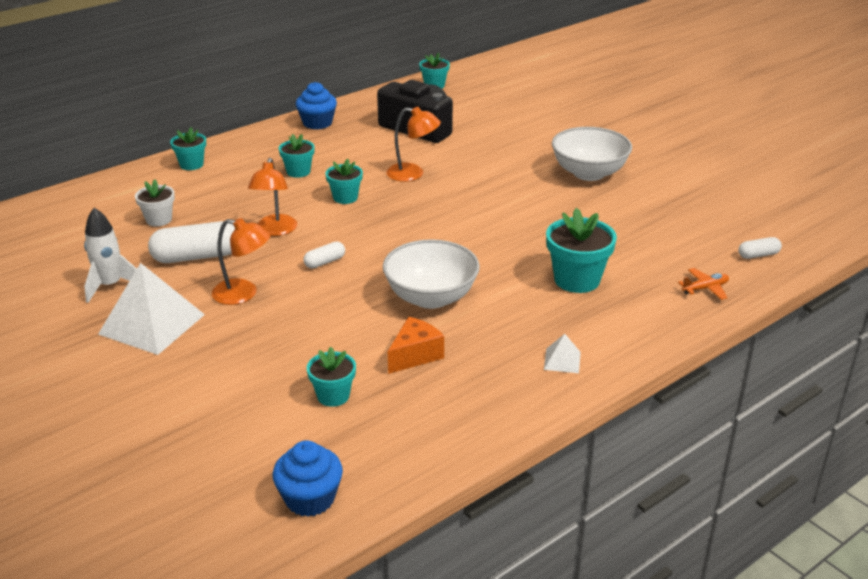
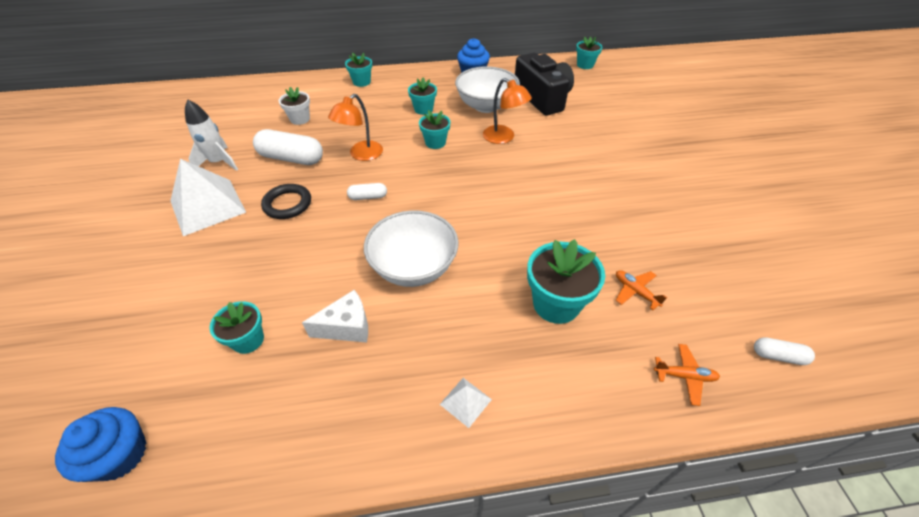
camera: 30 degrees right, 15 degrees up
orange lamp [212,218,271,305] -> black ring [261,184,311,219]
orange cheese [388,317,444,374] -> white cheese [302,290,368,343]
white bowl [552,127,632,181] -> white bowl moved to [455,66,520,113]
none -> orange plane [616,270,667,310]

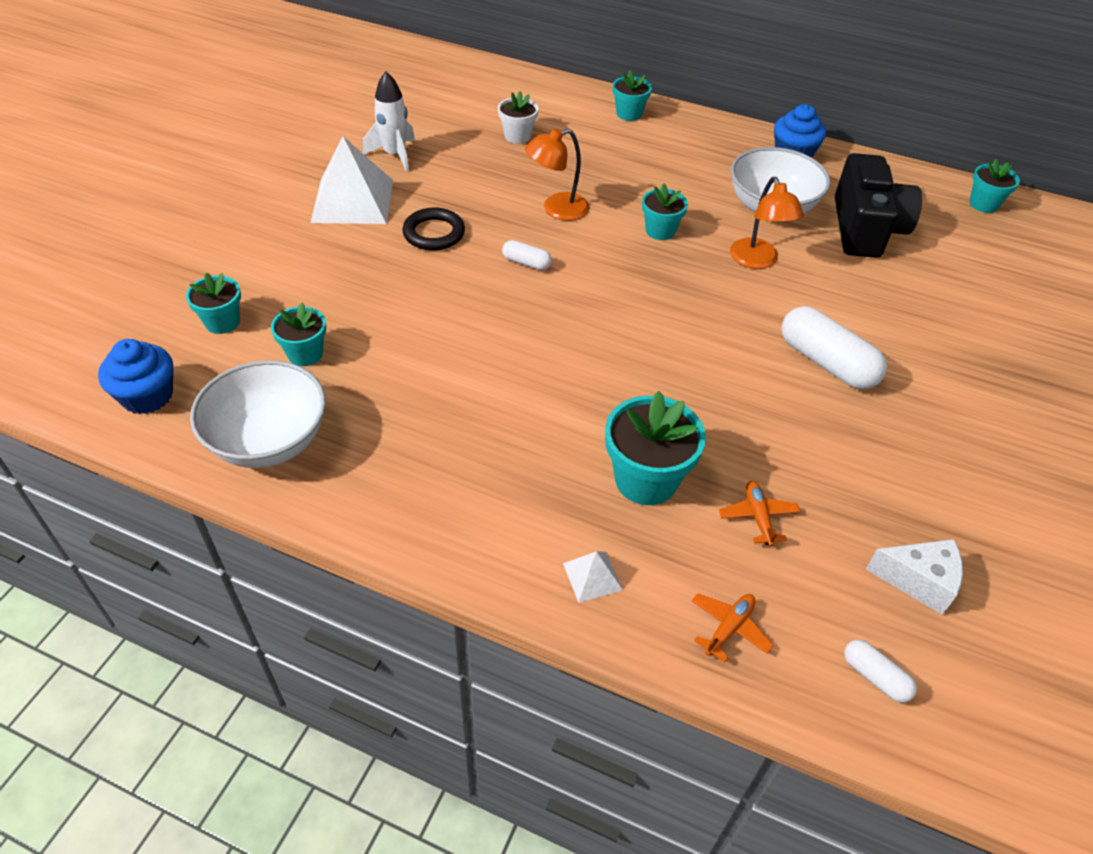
camera: 30 degrees right, 0 degrees up
white capsule [253,129,323,165] -> white capsule moved to [782,306,887,390]
white cheese [302,290,368,343] -> white cheese moved to [866,539,963,615]
white bowl [364,210,459,287] -> white bowl moved to [190,360,326,468]
turquoise flower pot [408,77,437,115] -> turquoise flower pot moved to [186,273,241,334]
white pyramid [440,378,492,428] -> white pyramid moved to [563,551,623,603]
orange plane [654,344,720,406] -> orange plane turned 90 degrees counterclockwise [692,593,774,663]

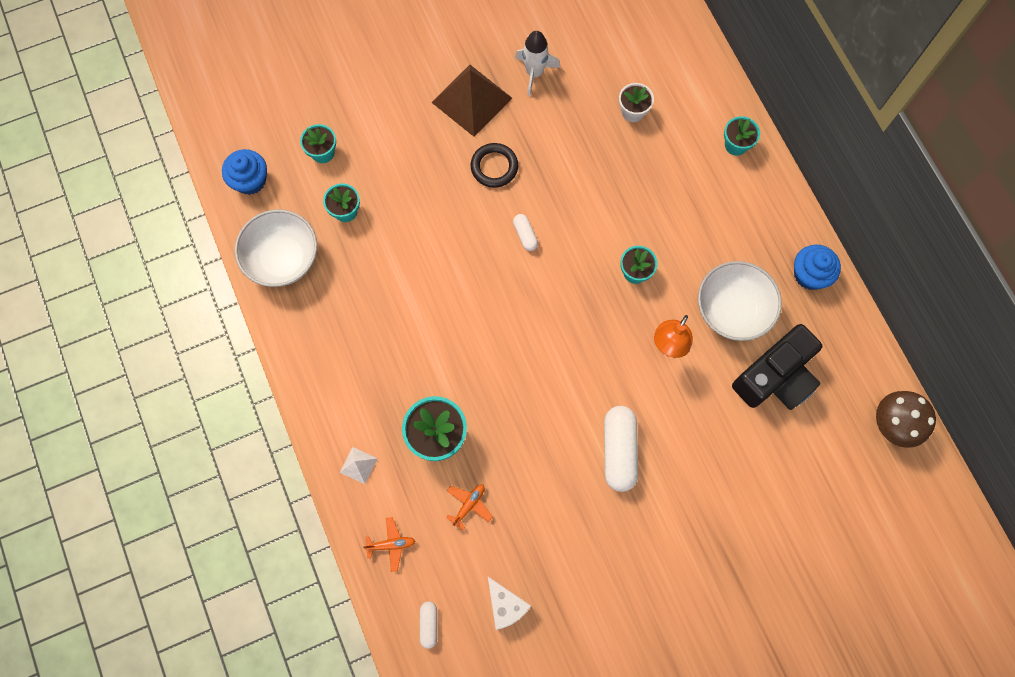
camera: 45 degrees right, 25 degrees up
white pyramid [311,136,393,224] -> brown pyramid [431,65,512,137]
orange lamp [525,128,589,221] -> none
turquoise flower pot [969,159,1020,213] -> brown mushroom [876,391,936,448]

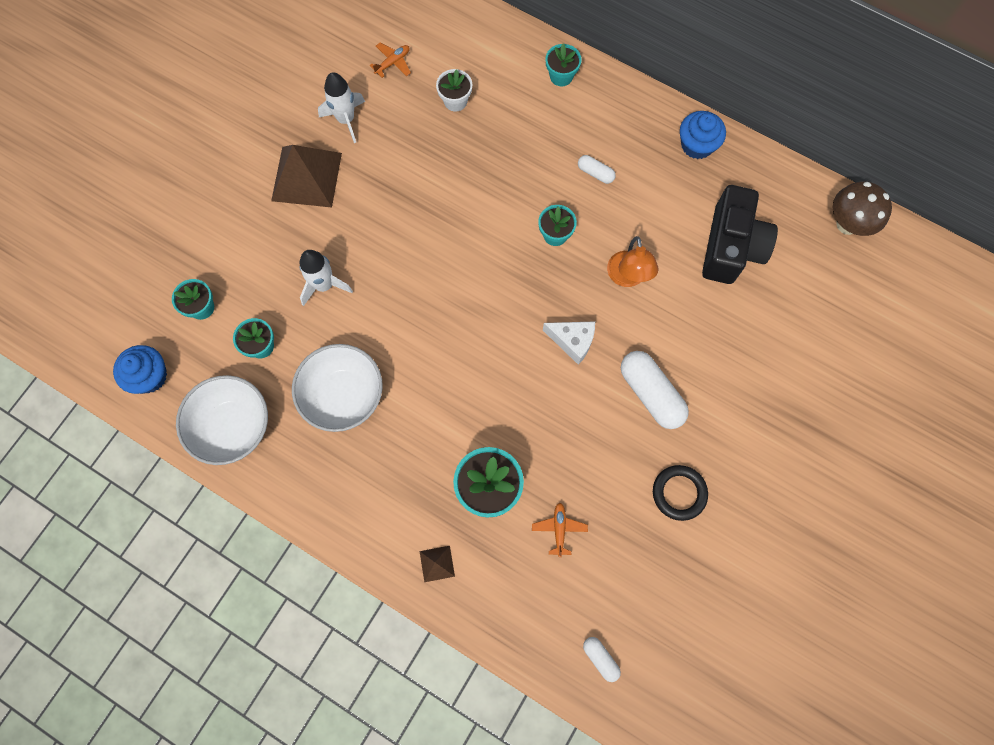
camera: 35 degrees left, 0 degrees up
white pyramid [340,447,378,484] -> brown pyramid [420,546,455,582]
orange plane [363,517,415,572] -> orange plane moved to [370,43,411,78]
black ring [471,143,518,188] -> black ring moved to [653,465,708,521]
white cheese [488,577,531,630] -> white cheese moved to [543,321,595,365]
white capsule [513,214,538,251] -> white capsule moved to [578,155,616,184]
white bowl [698,261,782,341] -> white bowl moved to [292,344,383,432]
none -> white rocket [300,250,353,306]

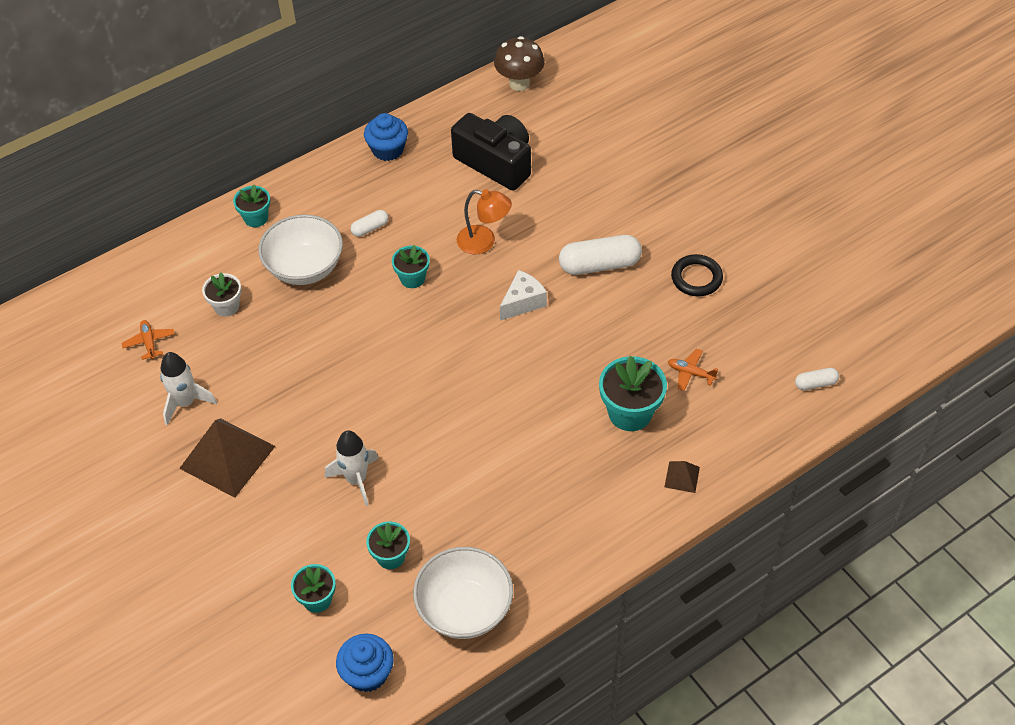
camera: 65 degrees left, 20 degrees down
white bowl [292,344,383,432] -> white bowl moved to [258,214,343,285]

